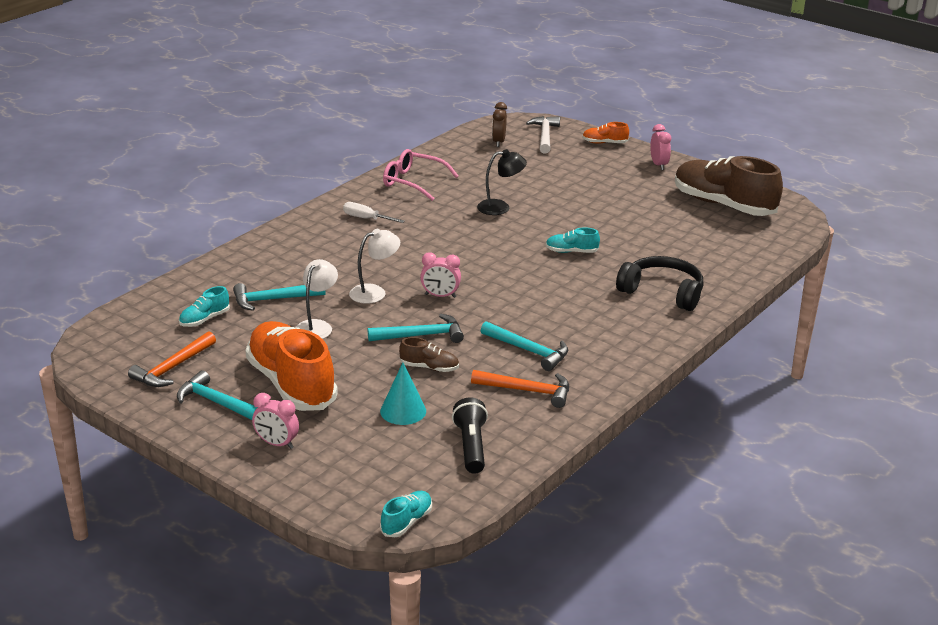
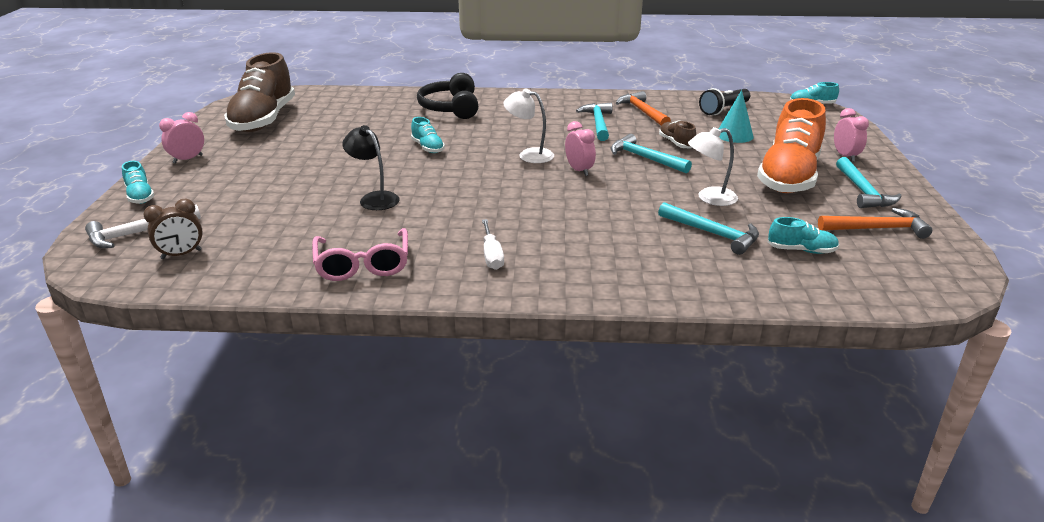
camera: 125 degrees left, 0 degrees up
white lamp [349,229,400,304] -> white lamp moved to [503,88,554,163]
orange shoe [582,122,629,144] -> turquoise shoe [122,161,154,204]

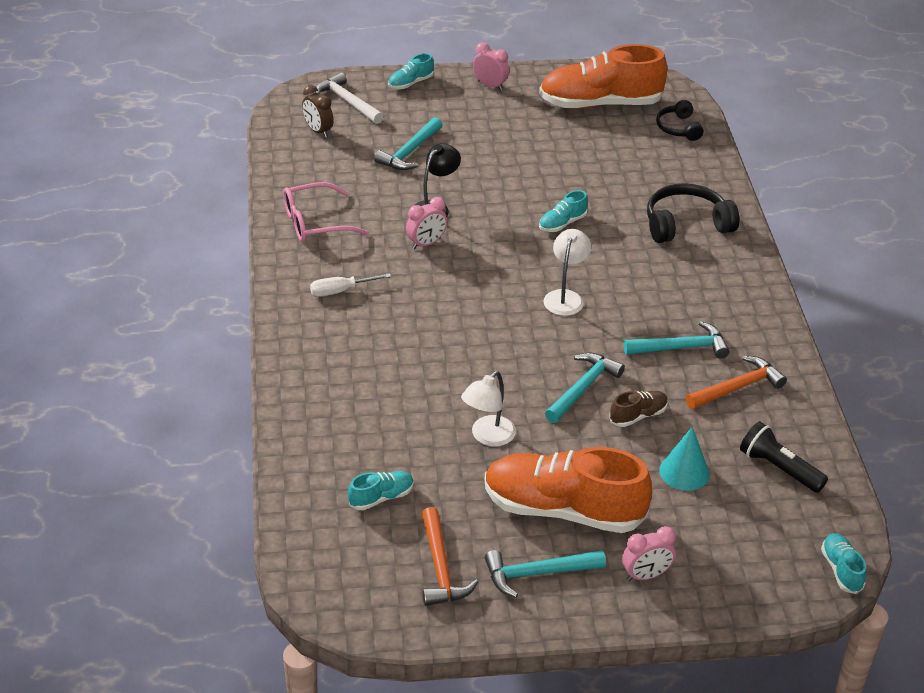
camera: 80 degrees right, 10 degrees up
brown shoe [224,52,295,132] -> orange shoe [539,44,667,109]
pink clock [565,121,596,176] -> pink clock moved to [406,197,447,249]
turquoise hammer [658,202,759,255] -> turquoise hammer moved to [374,117,442,170]
white lamp [688,127,738,206] -> white lamp turned 120 degrees counterclockwise [461,371,516,446]
turquoise shoe [767,217,839,254] -> turquoise shoe turned 120 degrees counterclockwise [348,471,414,510]
none -> black headphones [656,100,703,141]

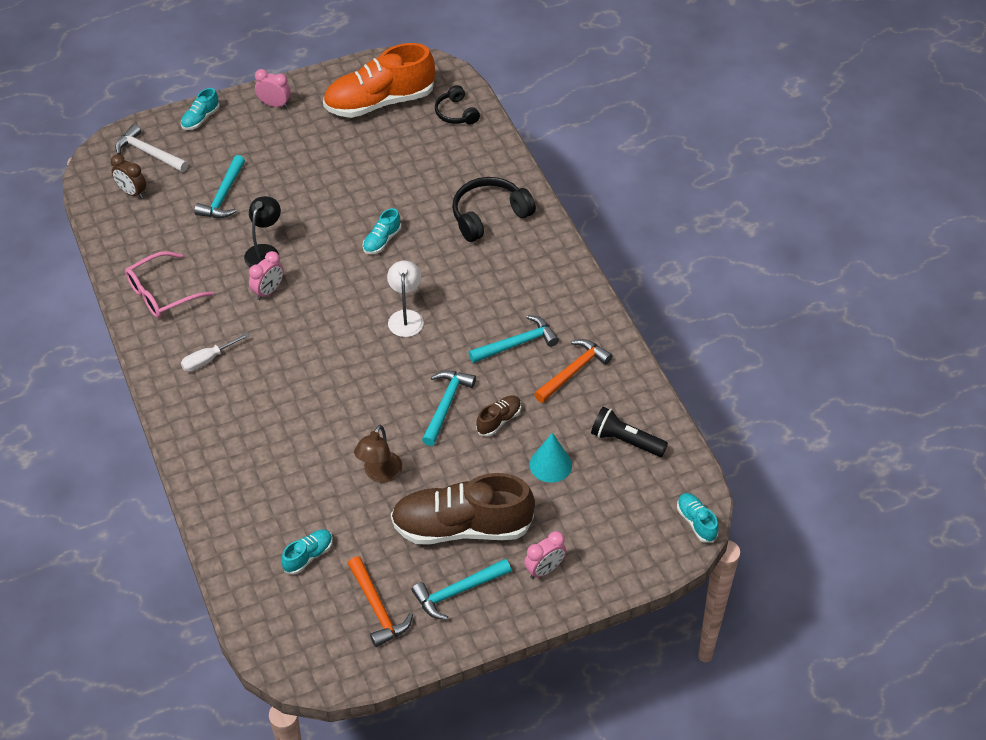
camera: 15 degrees left, 10 degrees up
white lamp [461,371,516,446] -> brown lamp [354,425,402,483]
orange shoe [485,447,652,533] -> brown shoe [391,473,535,544]

